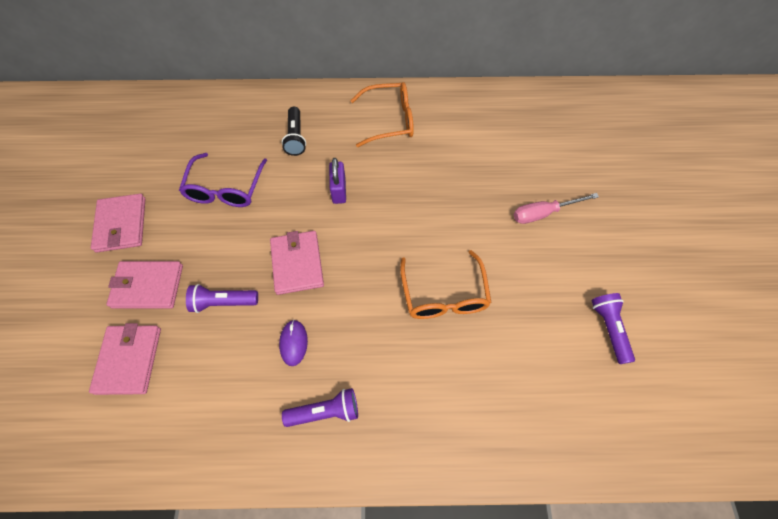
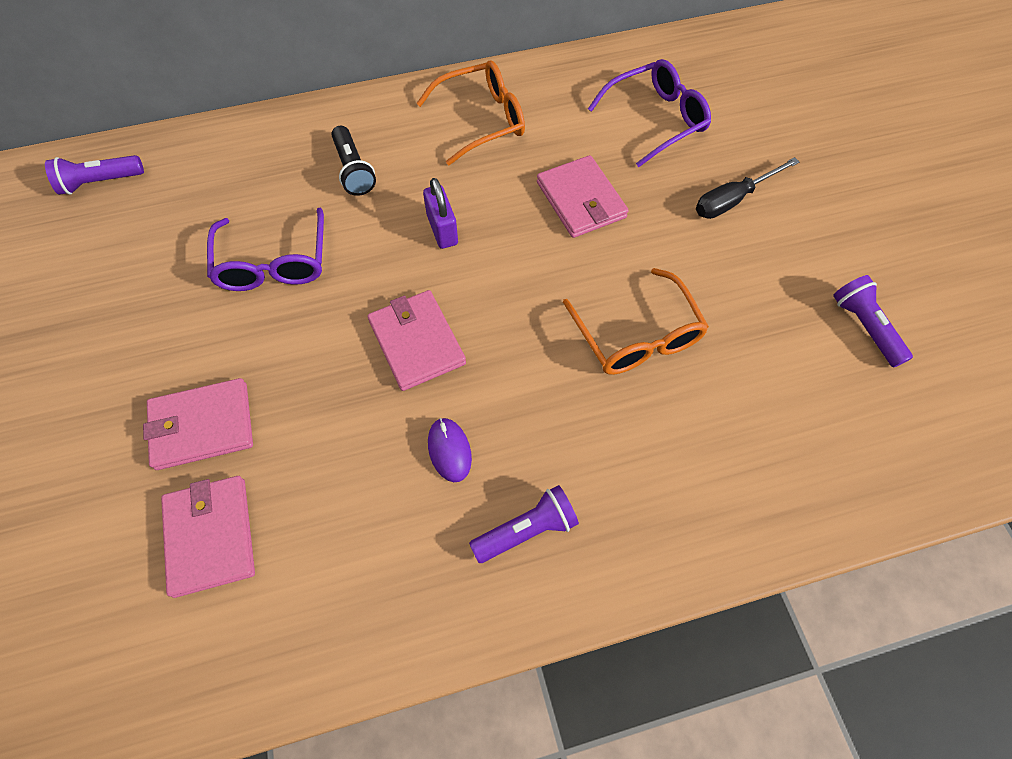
camera: 15 degrees left, 0 degrees up
pink wallet [91,194,145,253] -> pink wallet moved to [537,155,629,238]
purple flashlight [186,284,258,313] -> purple flashlight moved to [45,155,144,195]
pink screwdriver [514,193,599,224] -> black screwdriver [696,157,799,219]
none -> purple glasses [588,59,711,167]

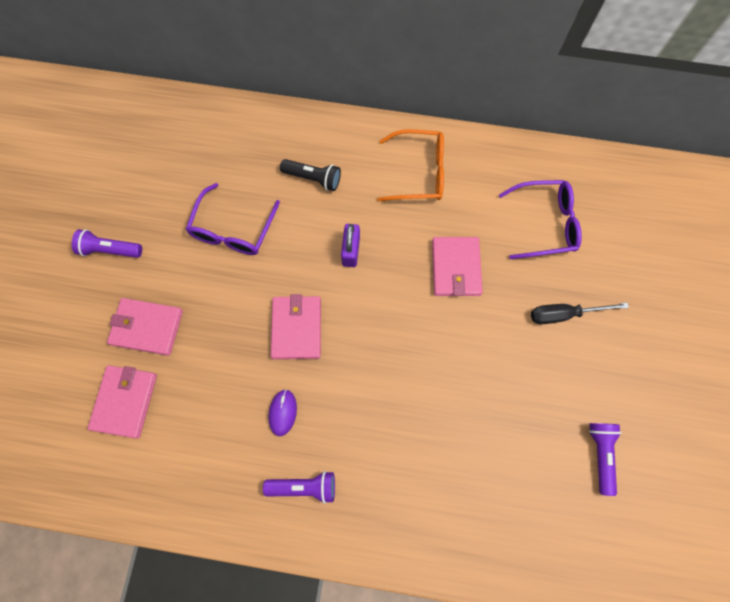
camera: 25 degrees right, 10 degrees up
purple flashlight [45,155,144,195] -> purple flashlight moved to [72,229,142,258]
black flashlight [331,126,376,196] -> black flashlight turned 75 degrees counterclockwise [280,159,341,191]
orange glasses [563,268,709,375] -> none

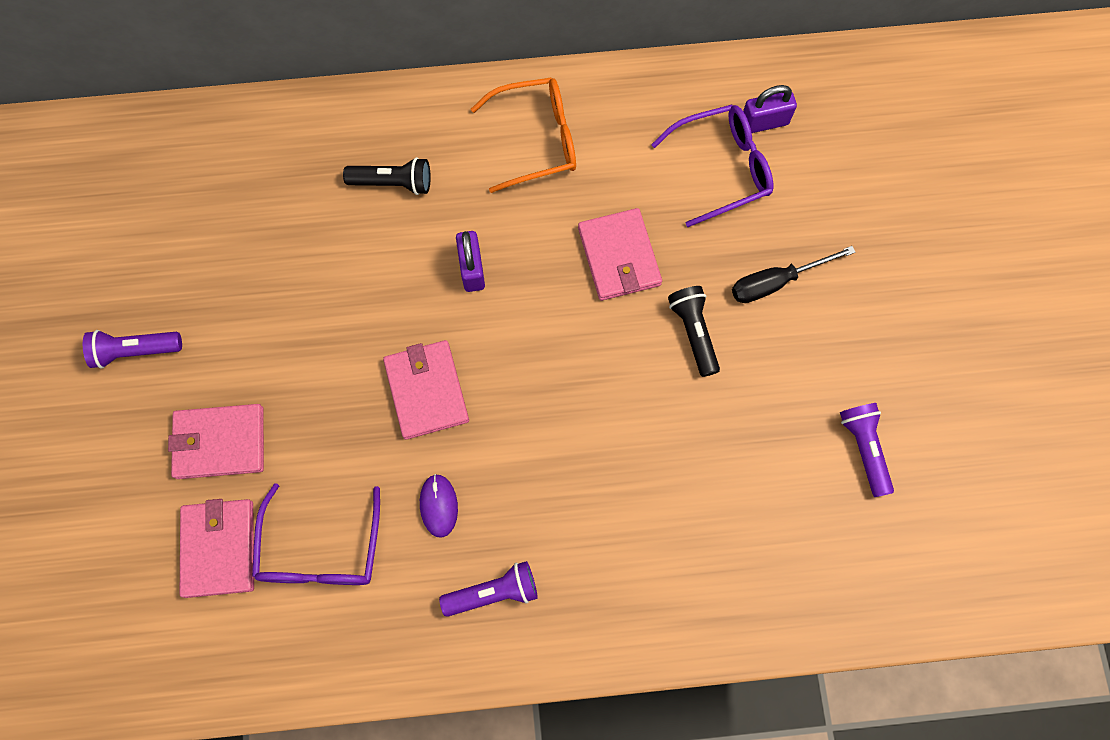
camera: 15 degrees left, 0 degrees up
purple glasses [186,183,280,255] -> purple glasses moved to [252,483,380,585]
none -> black flashlight [668,286,720,377]
none -> purple padlock [743,85,797,133]

